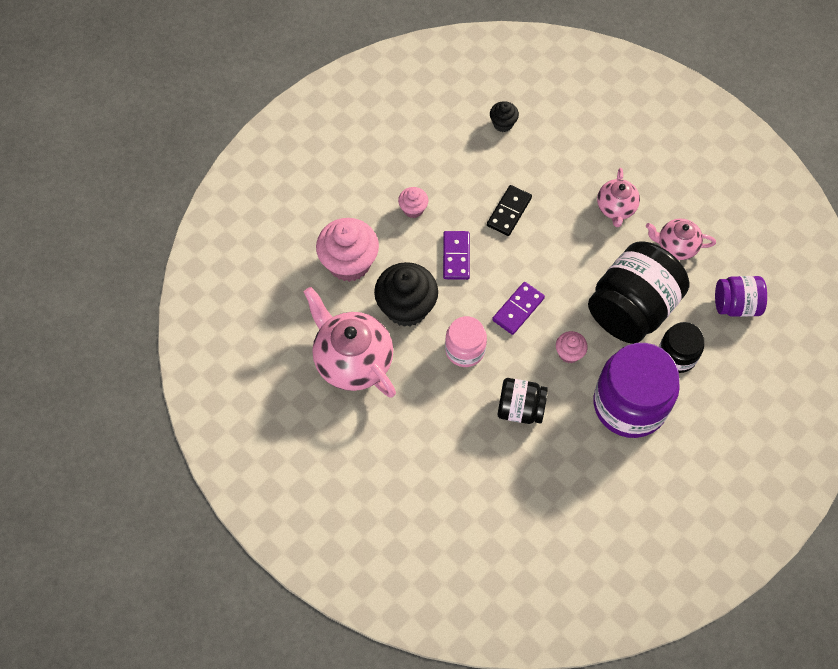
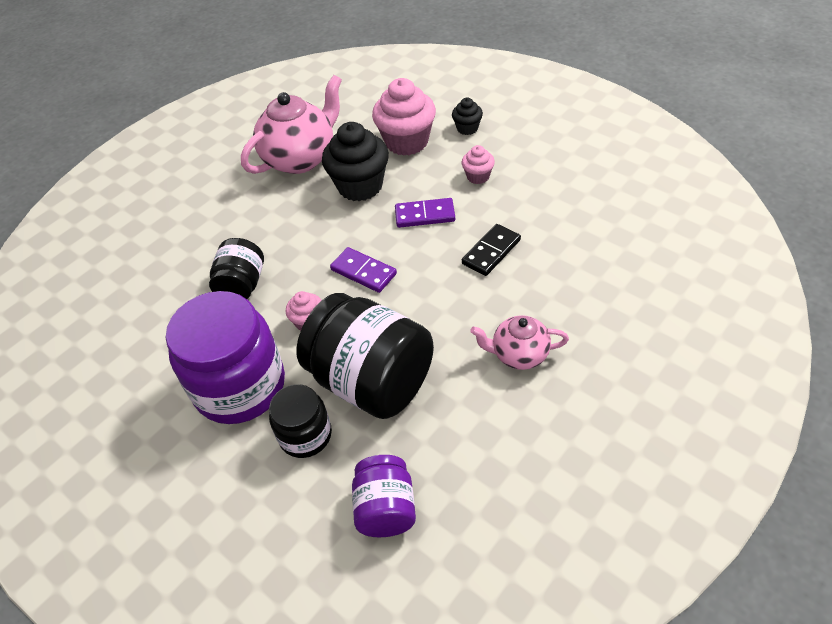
camera: 90 degrees right, 15 degrees down
pink jar [445,316,487,367] -> none
black domino [487,185,532,236] -> black domino turned 75 degrees counterclockwise [462,224,521,276]
black cupcake [490,101,519,132] -> black cupcake moved to [452,98,483,135]
pink teapot [646,219,716,260] -> none

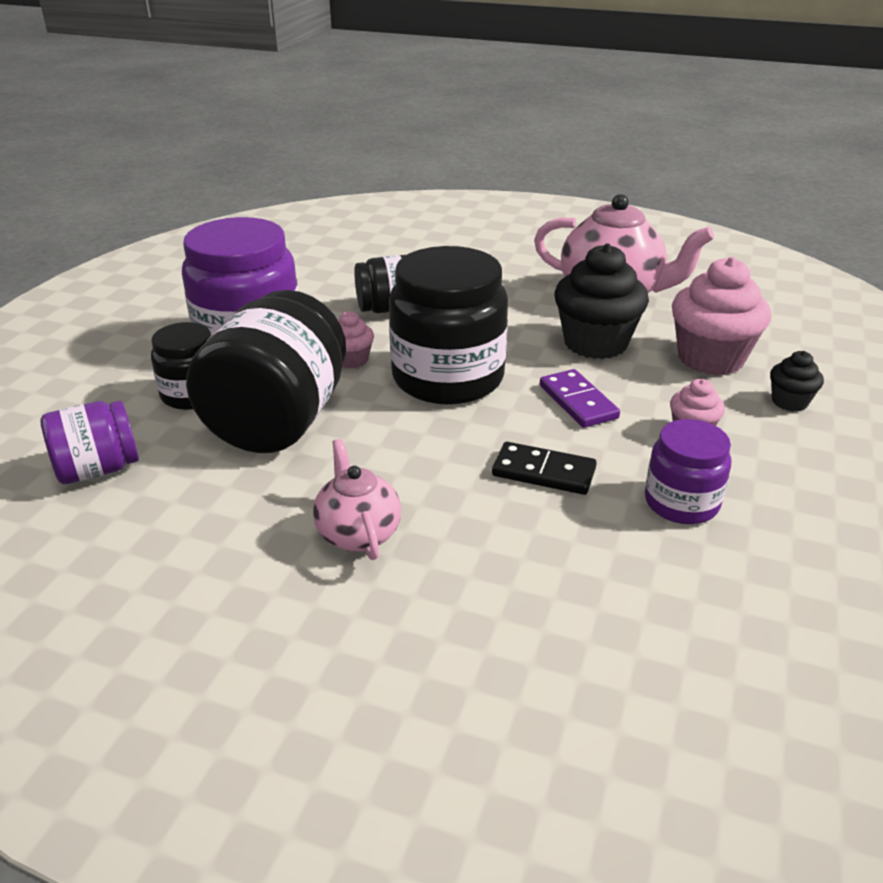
camera: 65 degrees right, 15 degrees down
purple domino [330,247,397,293] -> black jar [389,246,508,405]
none -> purple jar [645,419,731,524]

